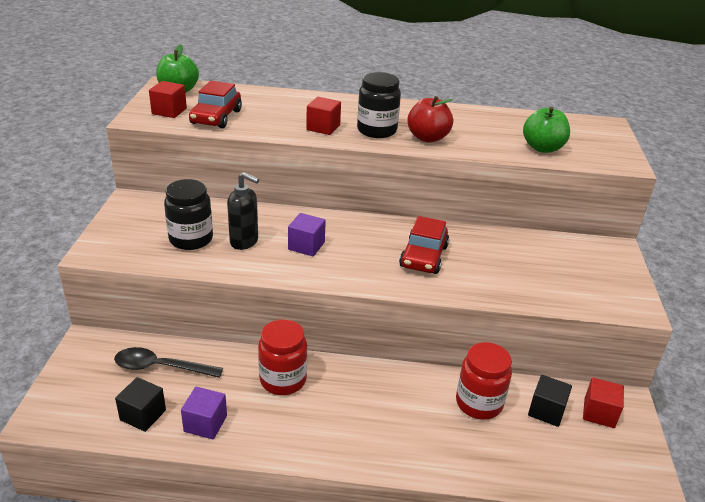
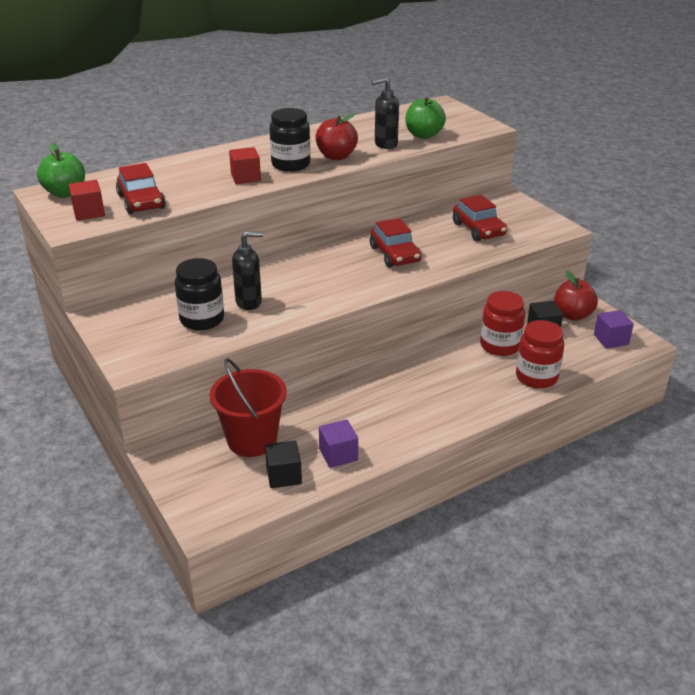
camera: 35 degrees left, 0 degrees up
black spoon [114,347,223,378] -> red bucket [210,358,287,457]
red jar [258,319,307,395] -> red jar moved to [516,320,564,389]
purple cube [288,213,326,256] -> purple cube moved to [594,310,634,349]
red cube [583,378,624,428] -> red apple [554,271,598,321]
none -> black soap dispenser [372,77,399,149]
none -> red car [453,195,507,241]

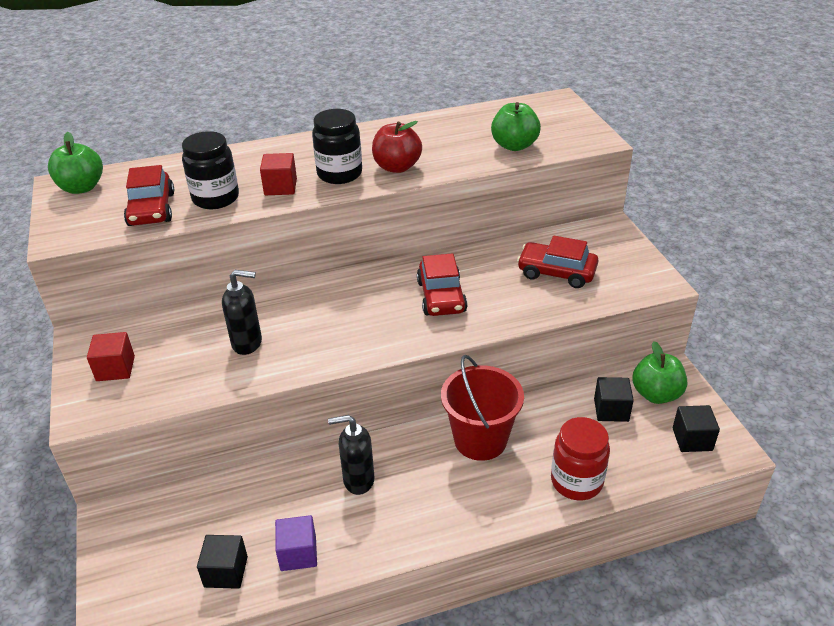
camera: 15 degrees right, 5 degrees up
red cube [69,180,105,220] -> red cube moved to [87,332,135,381]
black jar [175,258,224,330] -> black jar moved to [182,131,239,209]
red bucket [210,358,287,457] -> red bucket moved to [441,355,524,461]
black soap dispenser [372,77,399,149] -> black soap dispenser moved to [328,415,374,495]
red car [453,195,507,241] -> red car turned 120 degrees clockwise [517,236,599,288]
red jar [480,291,525,356] -> none
red apple [554,271,598,321] -> green apple [632,341,687,404]
purple cube [594,310,634,349] -> black cube [673,405,720,452]

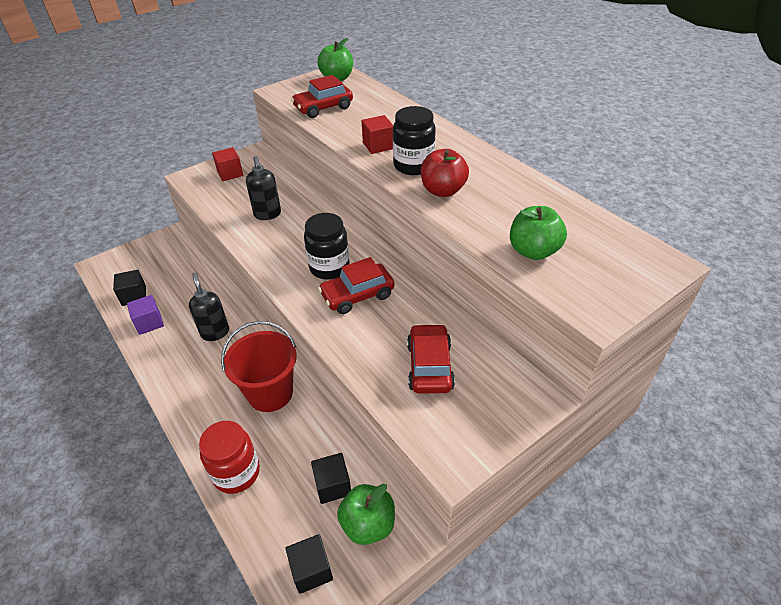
camera: 70 degrees right, 5 degrees up
black jar [182,131,239,209] -> black jar moved to [304,213,350,280]

